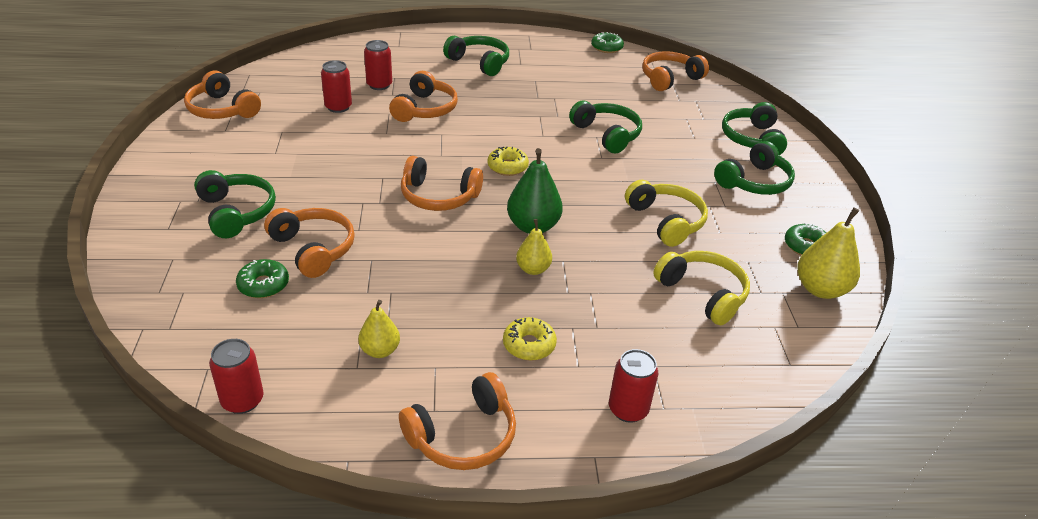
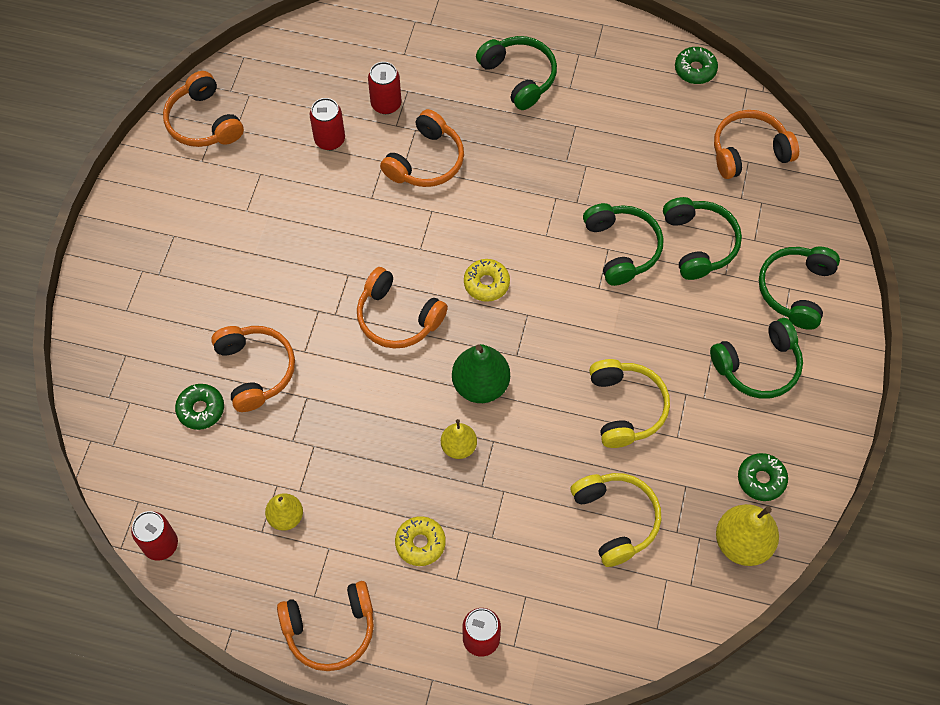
camera: 20 degrees right, 25 degrees up
green headphones [194,170,276,238] -> green headphones moved to [663,197,742,280]

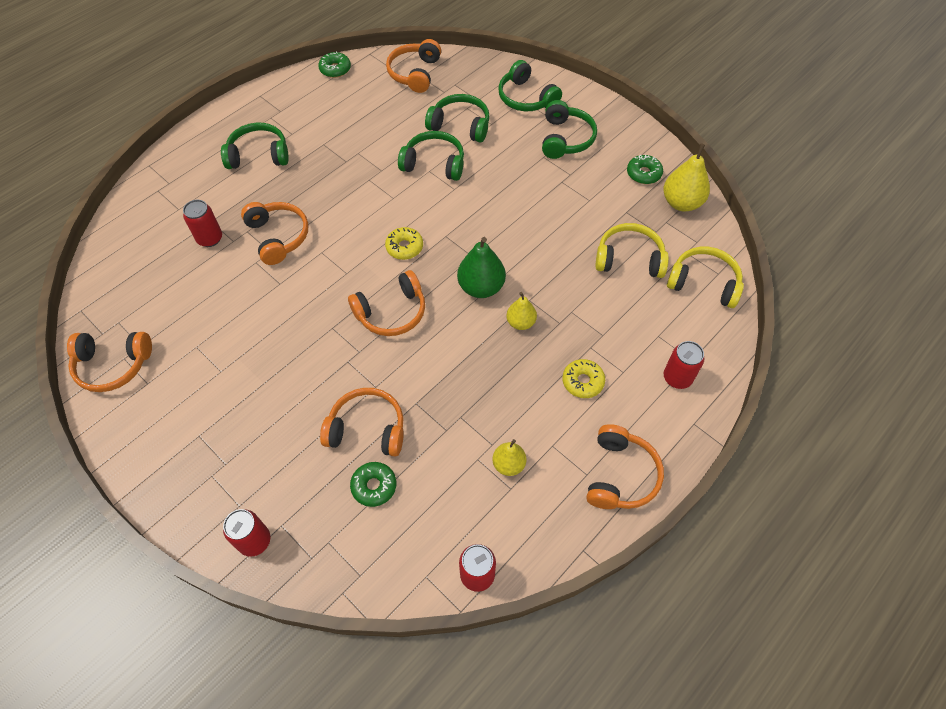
camera: 60 degrees left, 5 degrees down
red can [310,98,345,150] -> red can moved to [223,509,271,557]
yellow headphones [589,359,670,448] -> yellow headphones moved to [667,247,744,308]

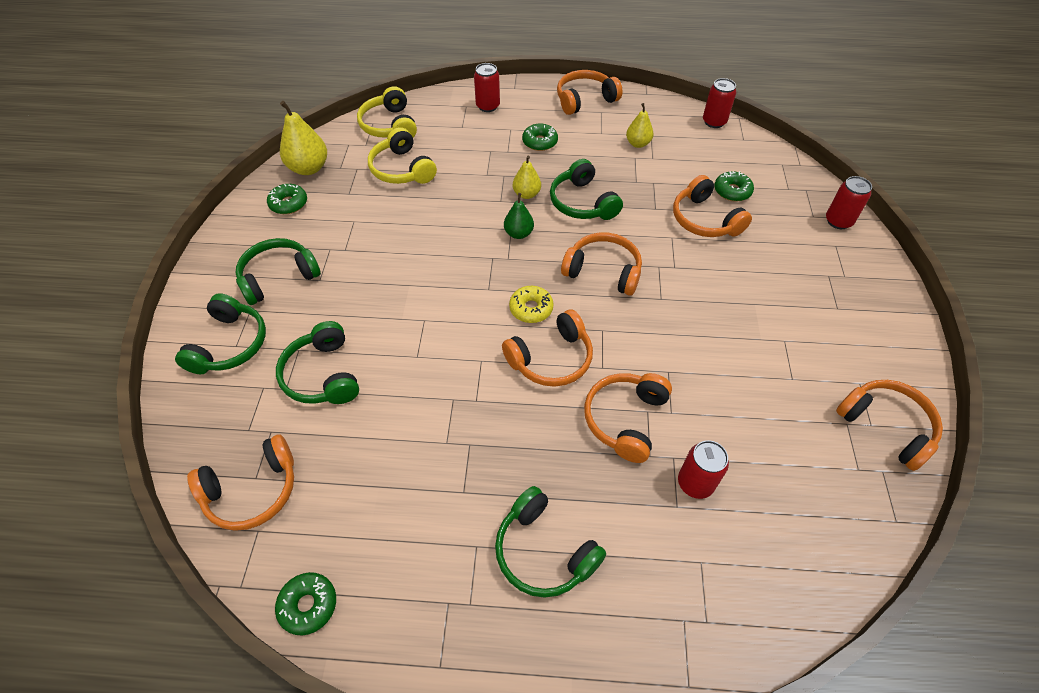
camera: 130 degrees left, 5 degrees down
green headphones [398,131,464,181] -> green headphones moved to [550,159,623,220]
green pear [457,237,506,298] -> green pear [504,193,534,239], size x0.61
yellow donut [562,359,605,398] -> green donut [522,124,558,151]
none -> orange headphones [502,309,593,387]

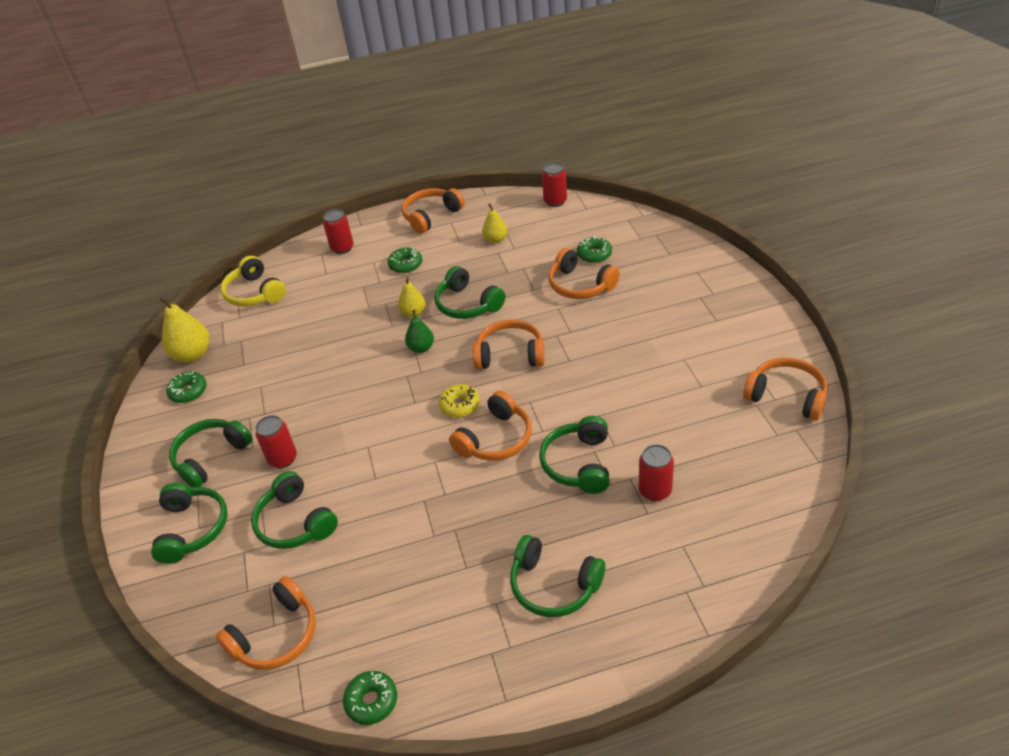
camera: 15 degrees left, 10 degrees down
yellow headphones [368,127,437,184] -> none
orange headphones [584,373,672,463] -> green headphones [539,416,610,494]
red can [826,176,872,229] -> red can moved to [255,415,297,468]

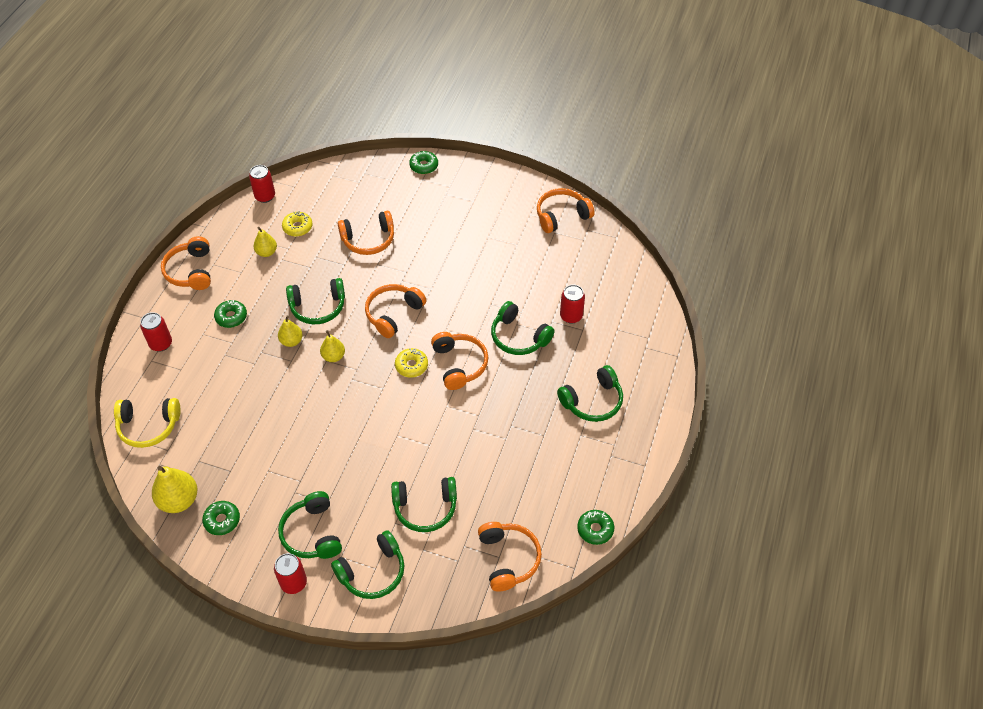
camera: 60 degrees left, 10 degrees up
green headphones [151,483,228,564] -> green headphones turned 120 degrees clockwise [331,530,405,599]
red can [255,415,297,468] -> red can moved to [274,553,307,594]
green pear [405,310,434,353] -> yellow pear [320,330,345,362]
green donut [577,236,612,263] -> green donut moved to [409,151,438,174]
none -> yellow donut [282,211,313,237]

